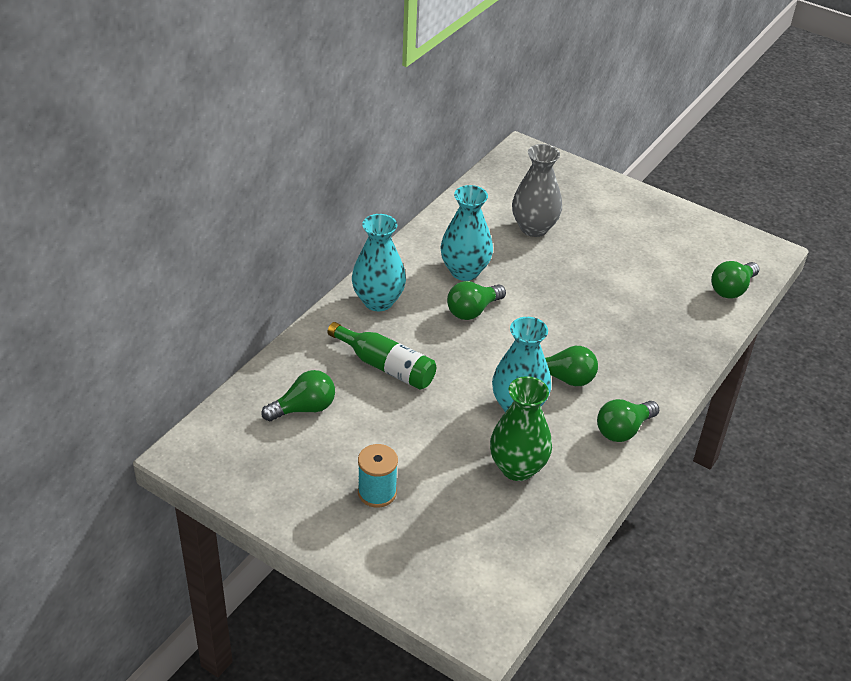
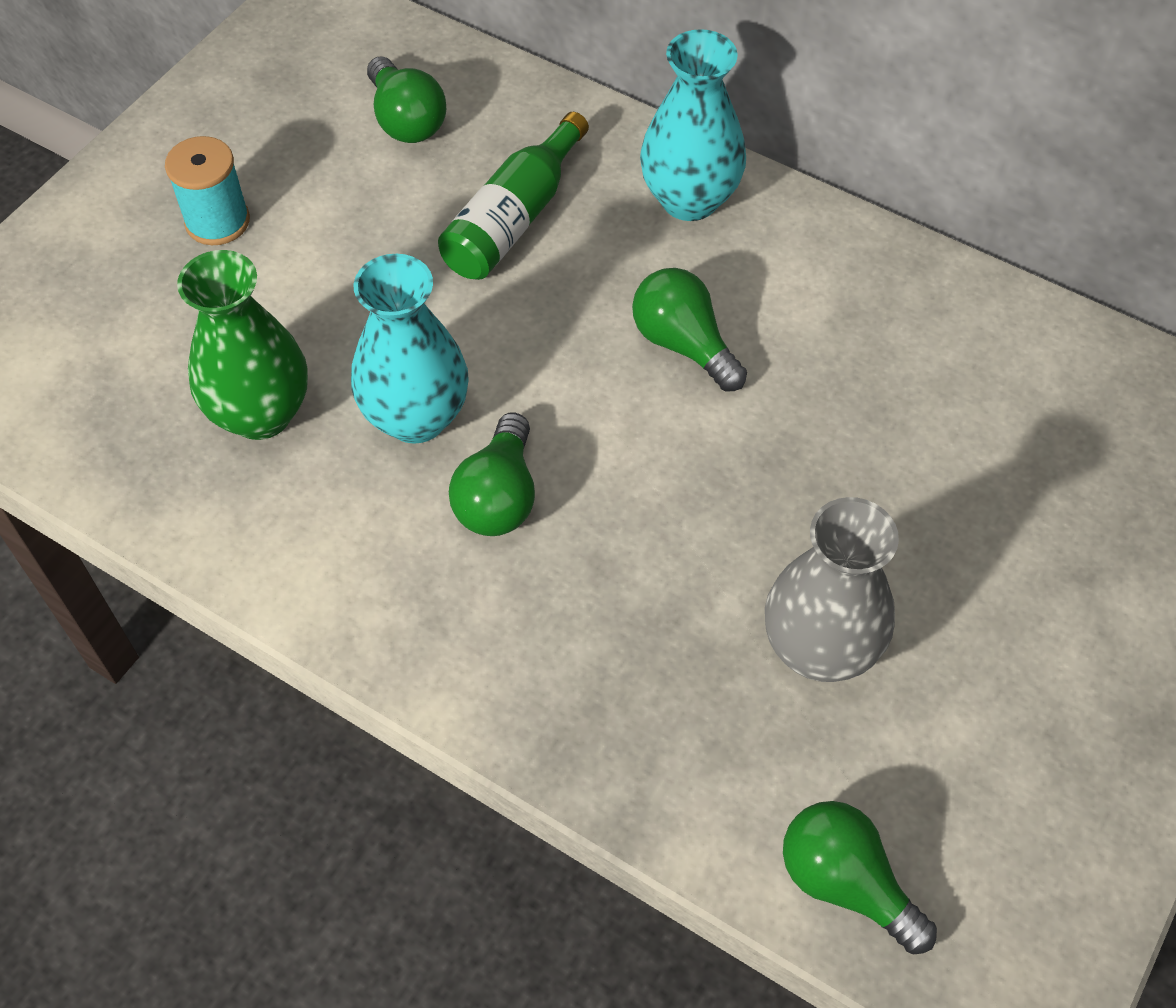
camera: 90 degrees right, 15 degrees up
turquoise vase [440,185,493,281] -> none
grey vase [512,144,562,237] -> grey vase moved to [765,497,899,682]
green light bulb [597,399,659,442] -> none

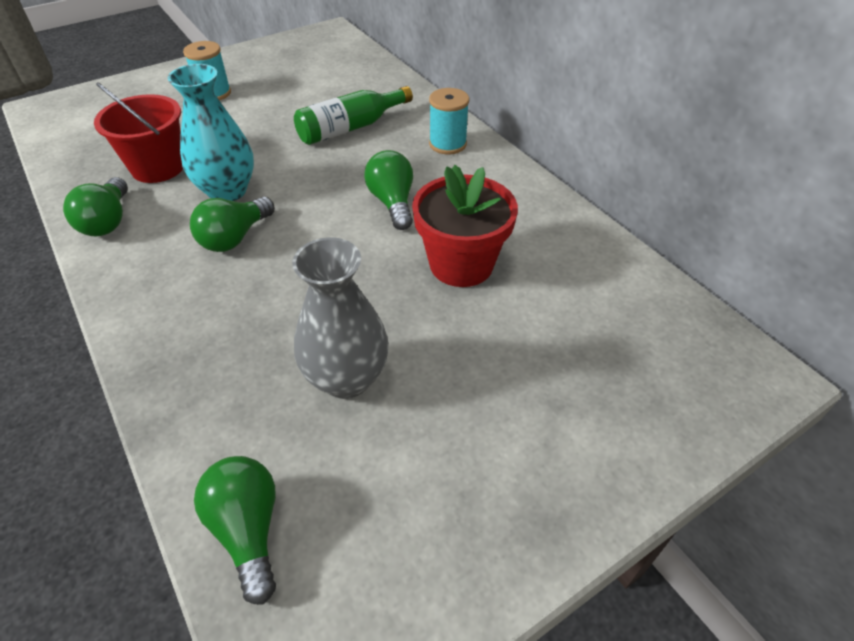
camera: 25 degrees right, 10 degrees down
green vase [177,250,308,440] -> red bucket [94,82,183,183]
green light bulb [367,56,446,143] -> green light bulb moved to [63,177,128,236]
turquoise vase [640,29,746,221] -> turquoise spool [429,88,469,155]
none -> red flower pot [412,165,518,287]

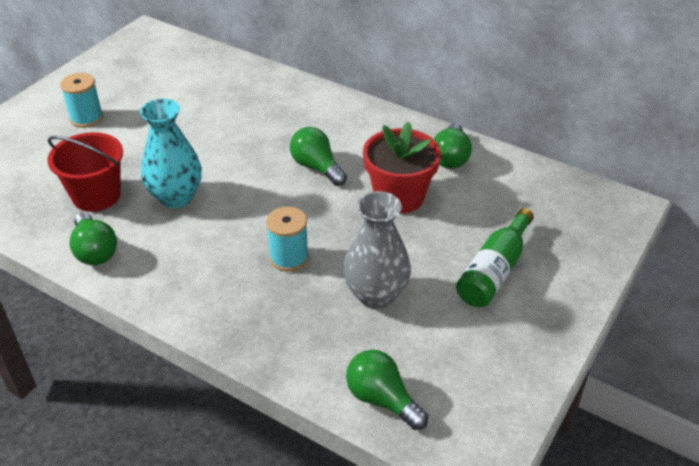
camera: 25 degrees left, 5 degrees down
green light bulb [190,197,275,252] -> green light bulb moved to [434,123,472,169]
green bottle [294,86,413,145] -> green bottle moved to [456,208,534,307]
turquoise spool [429,88,469,155] -> turquoise spool moved to [266,207,309,272]

